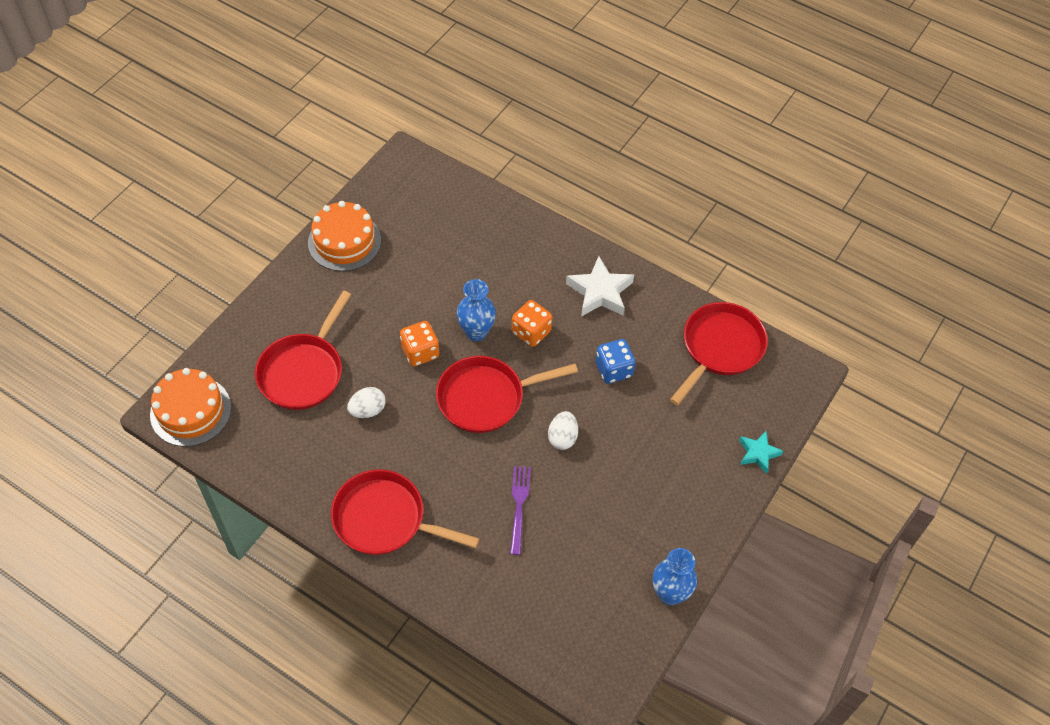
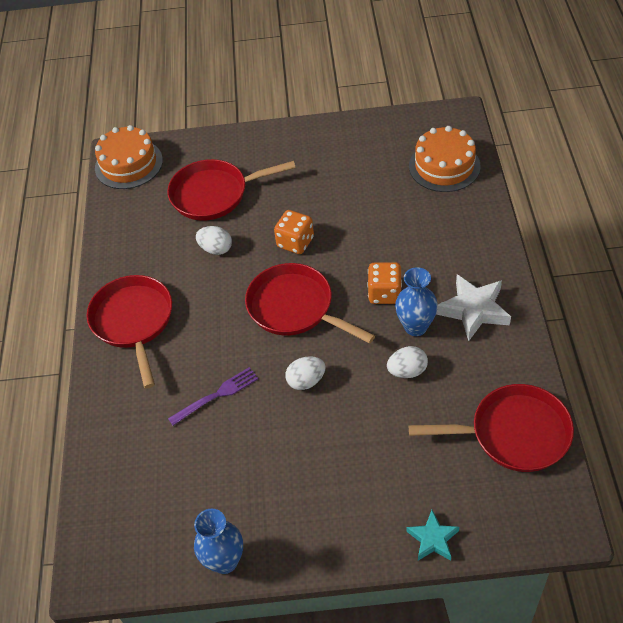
camera: 60 degrees right, 5 degrees down
orange cake [308,201,381,271] -> orange cake moved to [409,126,481,192]
blue vase [456,279,496,341] -> blue vase moved to [395,267,438,336]
blue dice [595,339,636,384] -> white egg [387,346,428,378]

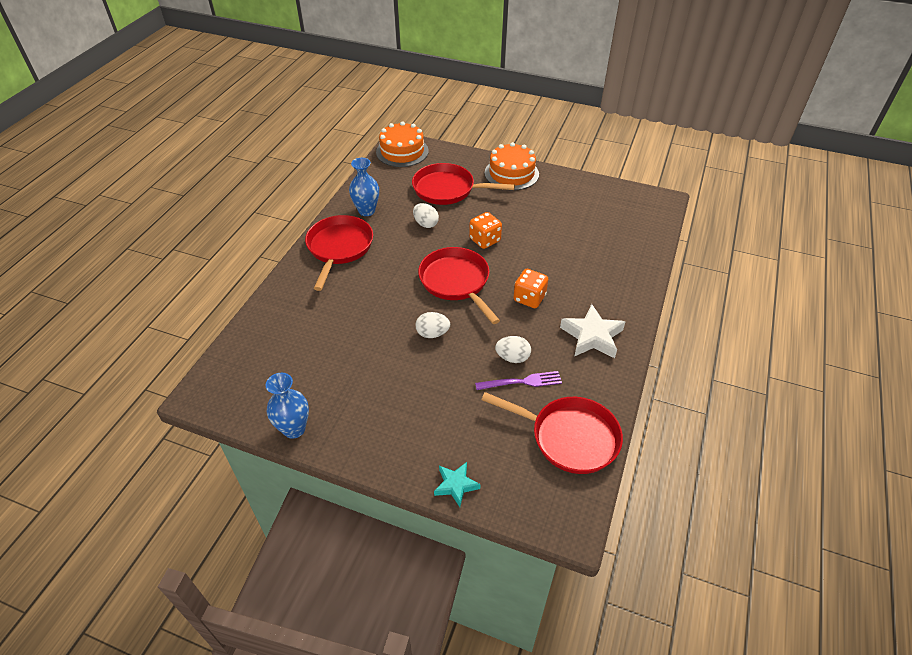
camera: 20 degrees right, 5 degrees down
purple fork [168,367,258,426] -> purple fork moved to [475,371,562,390]
blue vase [395,267,438,336] -> blue vase moved to [349,158,379,216]
orange cake [409,126,481,192] -> orange cake moved to [485,142,539,190]

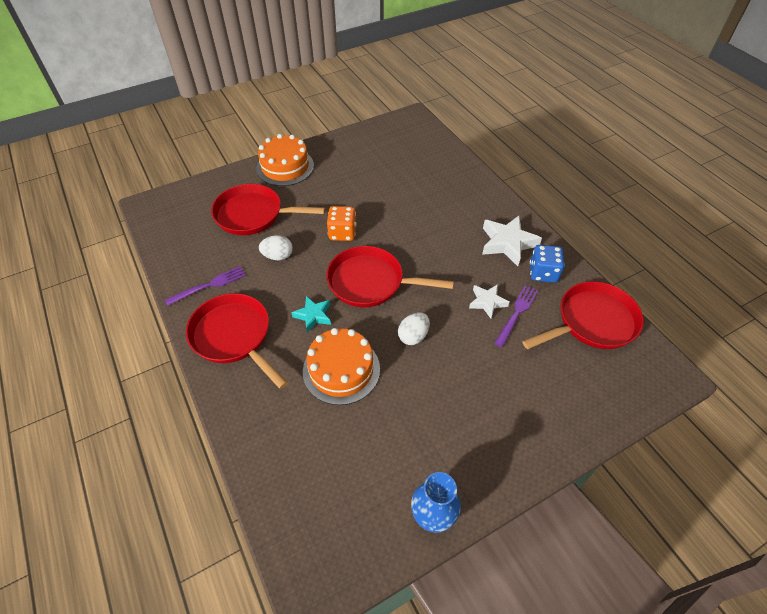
camera: 50 degrees left, 5 degrees up
blue vase [349,158,379,216] -> purple fork [165,266,246,306]
orange cake [376,121,429,167] -> orange cake moved to [303,328,380,405]
red pan [412,163,515,205] -> red pan turned 45 degrees clockwise [211,184,325,235]
turquoise star [434,462,481,507] -> turquoise star moved to [292,296,331,333]
white egg [495,336,531,363] -> white star [469,284,509,319]
orange dice [513,269,548,308] -> none
none -> blue dice [530,245,565,283]

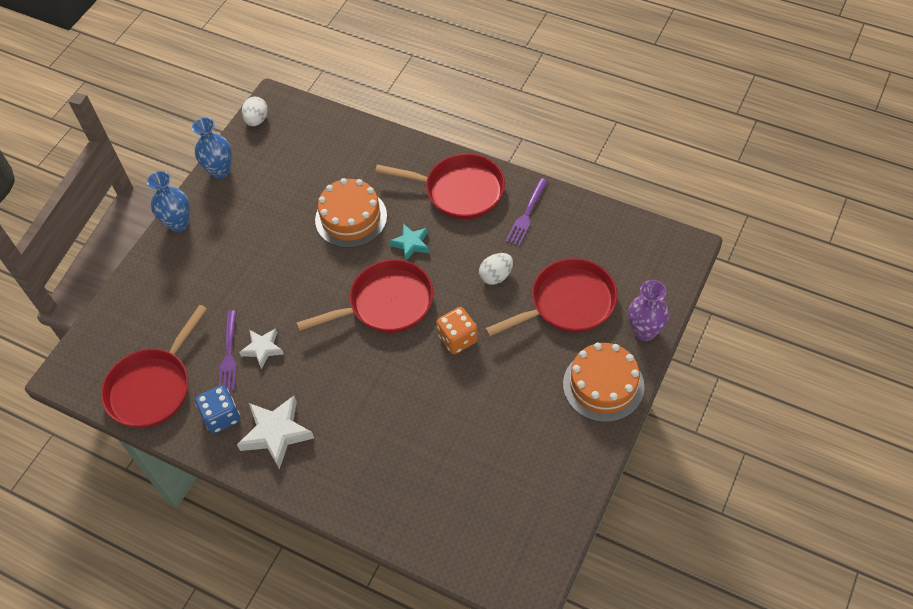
camera: 150 degrees right, 5 degrees up
white egg [398,313,430,345] -> white egg moved to [242,97,268,126]
none -> blue vase [147,171,189,232]
none -> purple vase [628,280,669,341]

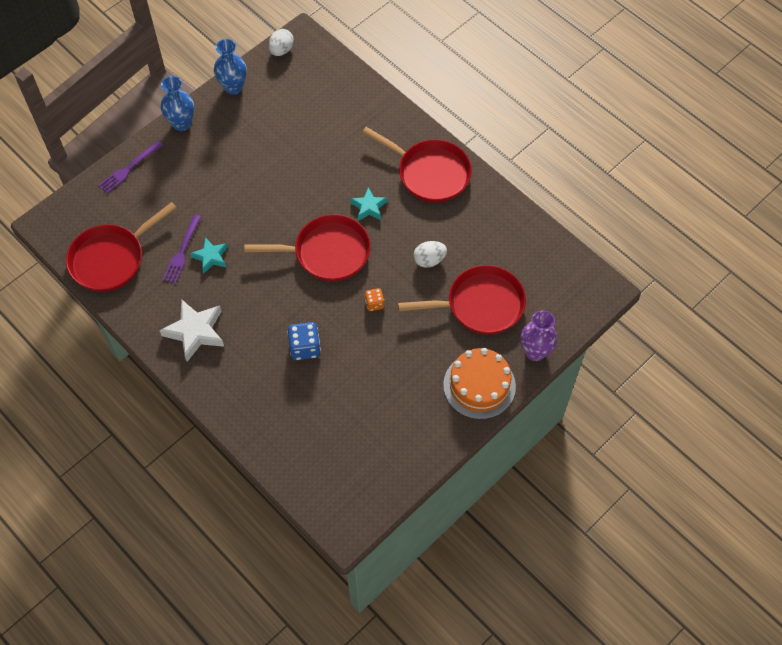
camera: 15 degrees right, 5 degrees up
blue dice [195,385,240,433] -> blue dice moved to [287,322,321,360]
white star [239,328,284,369] -> turquoise star [190,237,228,274]
orange cake [315,178,387,248] -> none
orange dice [436,307,478,354] -> orange dice [365,288,384,311], size x0.59
purple fork [506,178,548,246] -> purple fork moved to [98,141,163,193]

